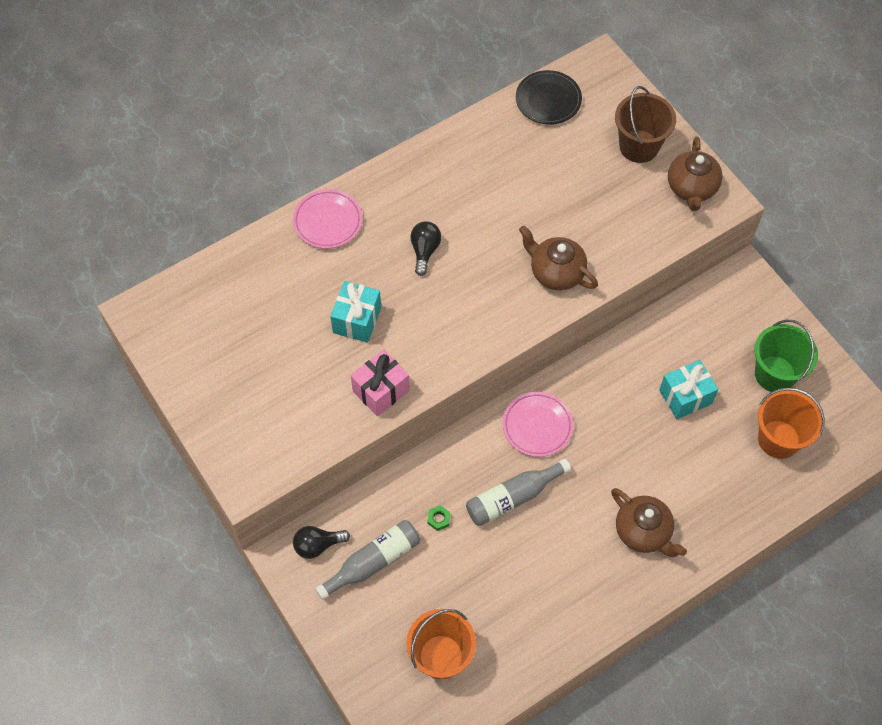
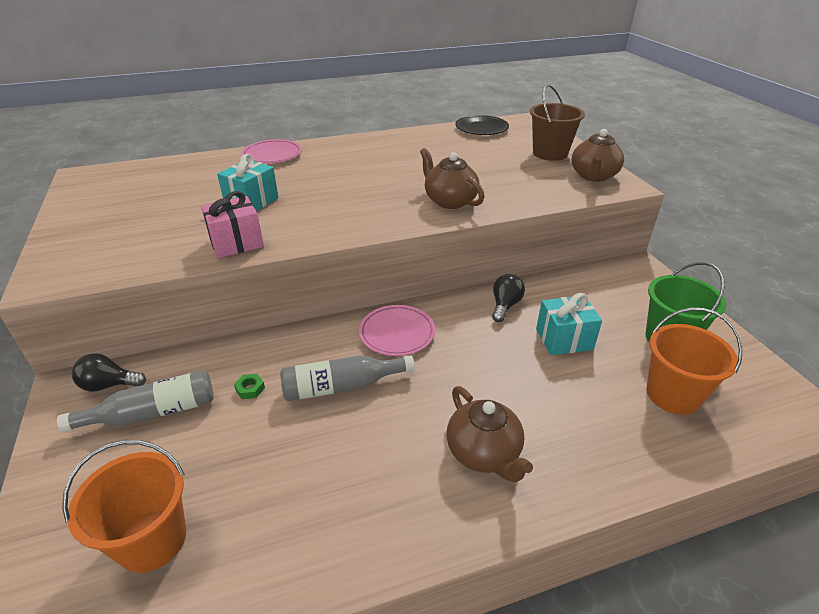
camera: 15 degrees right, 25 degrees down
black light bulb [410,221,441,276] -> black light bulb moved to [492,274,525,322]

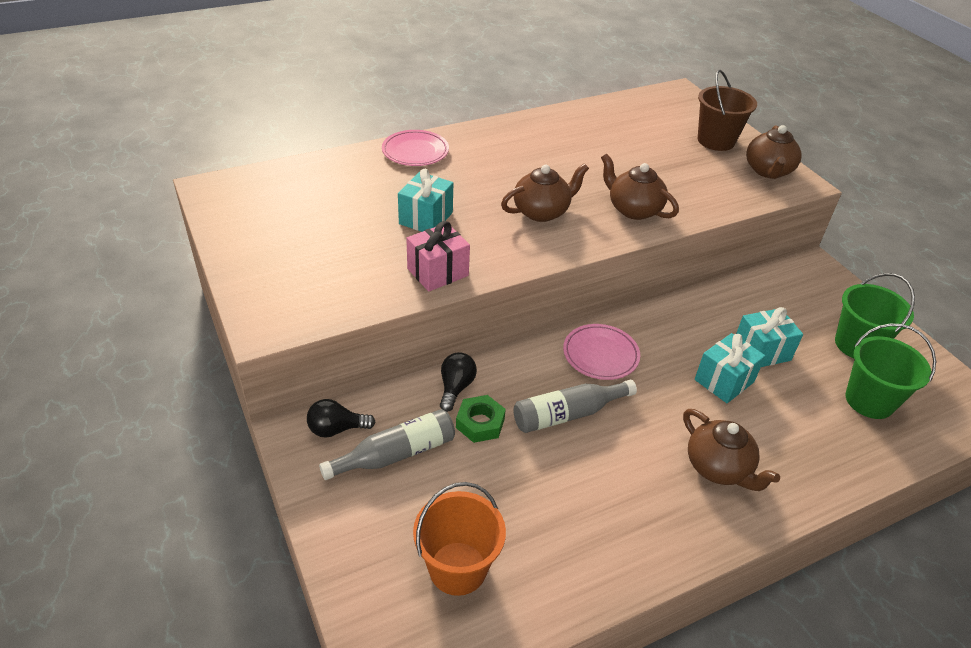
camera: 10 degrees left, 5 degrees up
green nut [234,374,265,399] -> green nut [456,395,506,443], size x1.78
black plate [455,115,509,135] -> none
black light bulb [492,274,525,322] -> black light bulb moved to [440,352,477,412]
orange bucket [647,308,743,415] -> green bucket [846,323,936,419]
none -> brown teapot [501,163,589,222]
none -> turquoise gift [695,333,765,403]

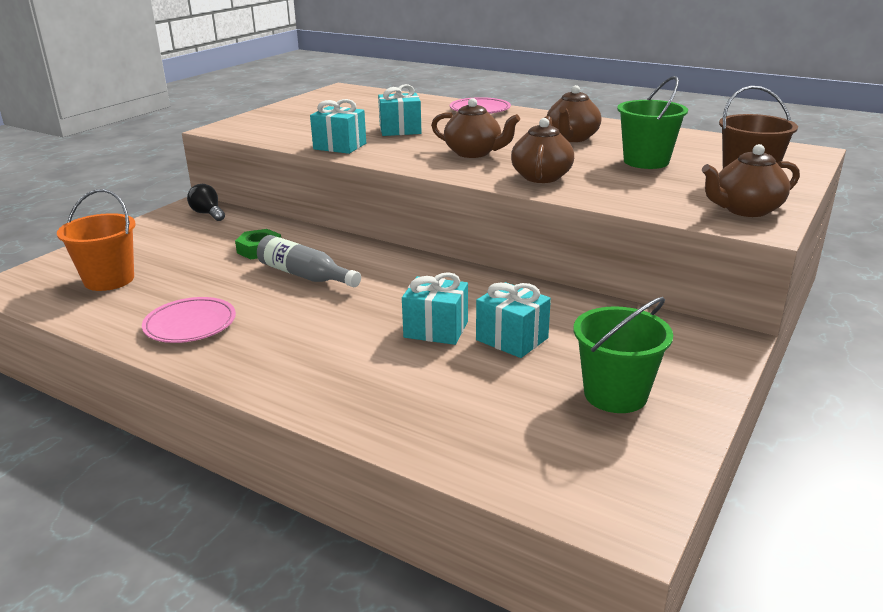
camera: 60 degrees right, 15 degrees down
grey bottle [319,409,455,480] -> none
pink gift [406,221,470,292] -> turquoise gift [310,99,366,154]
black light bulb [440,352,477,412] -> none
pink plate [563,324,640,380] -> pink plate moved to [142,297,236,343]
brown teapot [683,409,780,491] -> brown teapot moved to [547,85,601,142]
green bucket [846,323,936,419] -> green bucket moved to [617,76,688,169]

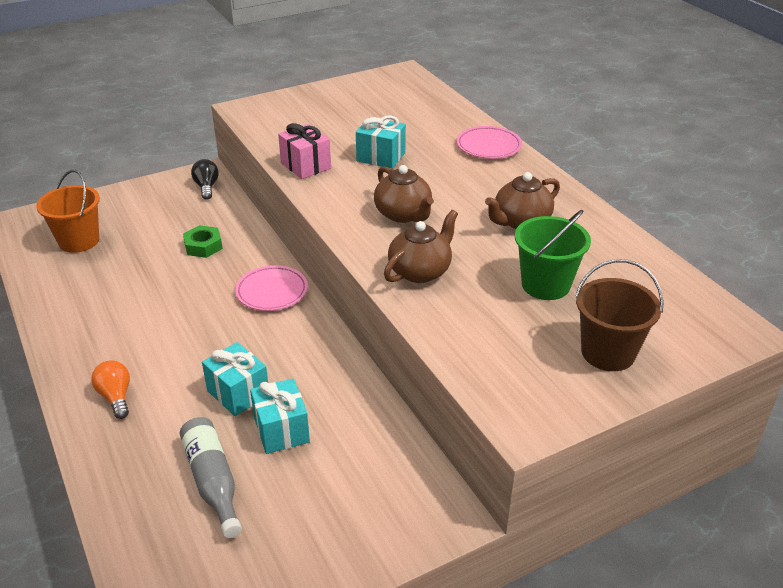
camera: 30 degrees right, 10 degrees up
pink plate [142,297,236,343] -> pink plate moved to [235,265,308,311]
grey bottle [257,235,361,287] -> grey bottle moved to [180,417,242,538]
turquoise gift [310,99,366,154] -> pink gift [278,123,331,179]
green bucket [574,297,673,413] -> none
brown teapot [702,144,800,217] -> none
none -> orange light bulb [91,360,130,419]

